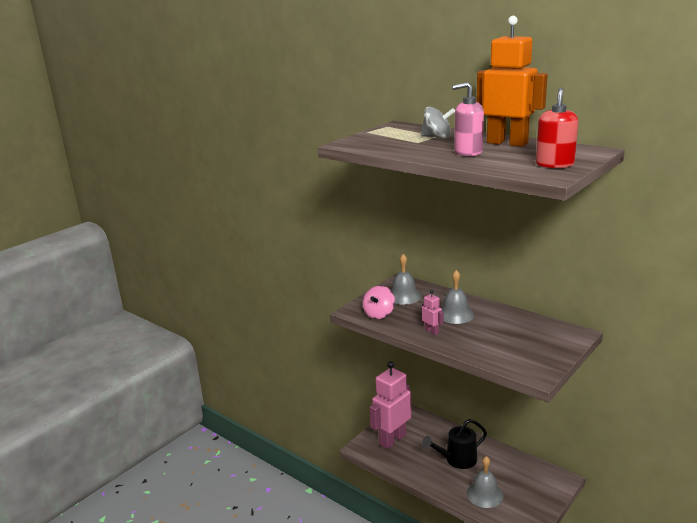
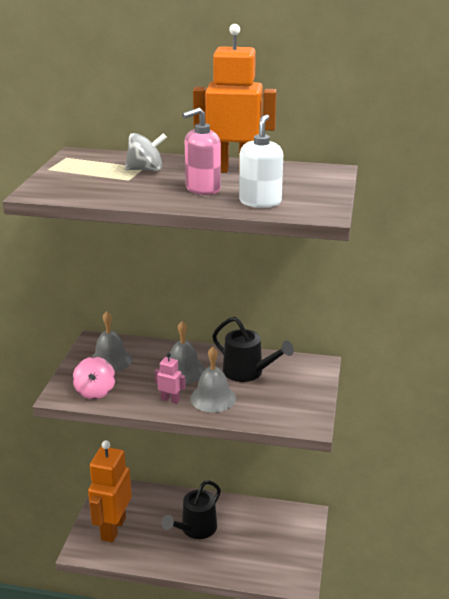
camera: 30 degrees left, 5 degrees up
pink robot [370,361,411,449] -> orange robot [88,440,132,543]
grey bell [467,456,503,508] -> grey bell moved to [190,347,236,412]
red soap dispenser [536,88,578,168] -> none
none -> black watering can [212,317,294,382]
none -> white soap dispenser [239,114,283,208]

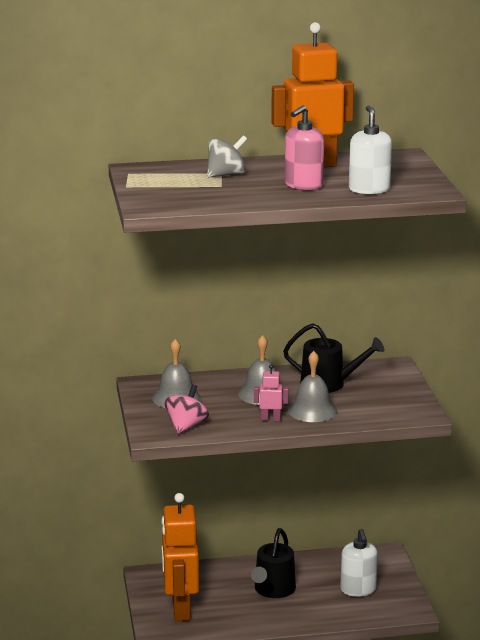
camera: 20 degrees left, 5 degrees down
pink spinning top [73,357,115,399] -> pink spinning top turned 135 degrees counterclockwise [164,385,209,434]
none -> white soap dispenser [340,529,378,597]

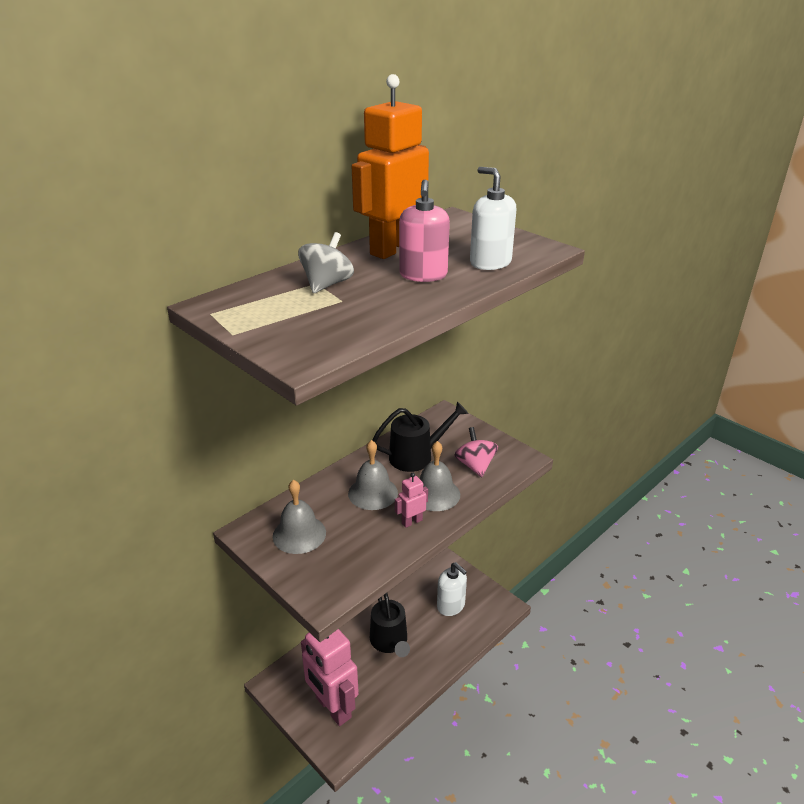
camera: 35 degrees left, 10 degrees up
orange robot [162,493,199,621] -> pink robot [301,629,359,726]
pink spinning top [164,385,209,434] -> pink spinning top moved to [454,427,498,477]

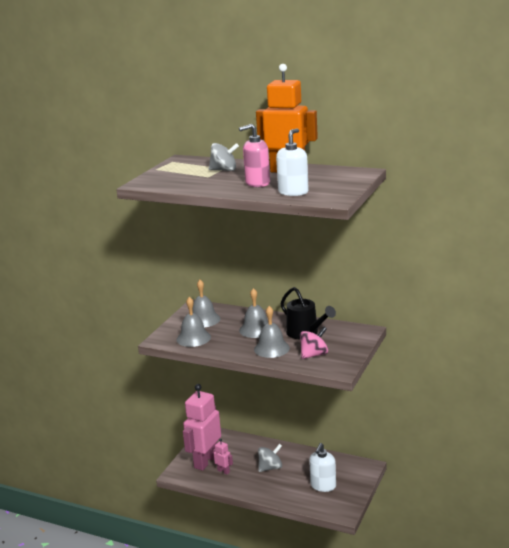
camera: 70 degrees right, 10 degrees down
black watering can [370,593,410,657] -> grey spinning top [258,444,282,472]
pink robot [395,473,428,528] -> pink robot moved to [213,439,233,474]
none -> grey bell [177,297,211,347]

